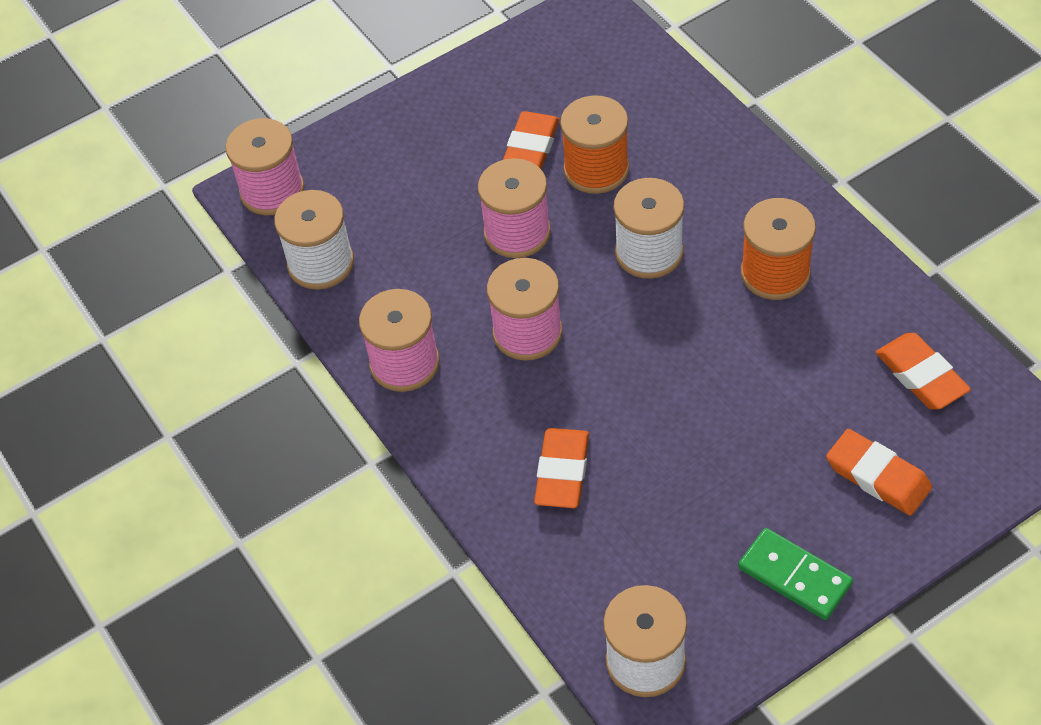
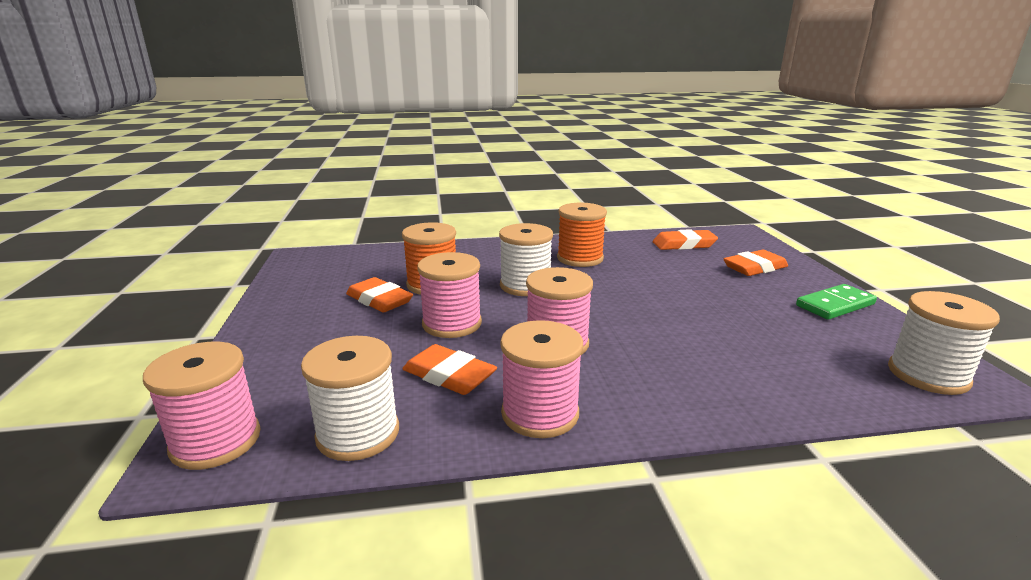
camera: 70 degrees left, 30 degrees down
orange eraser [534,428,589,508] -> orange eraser moved to [402,344,497,395]

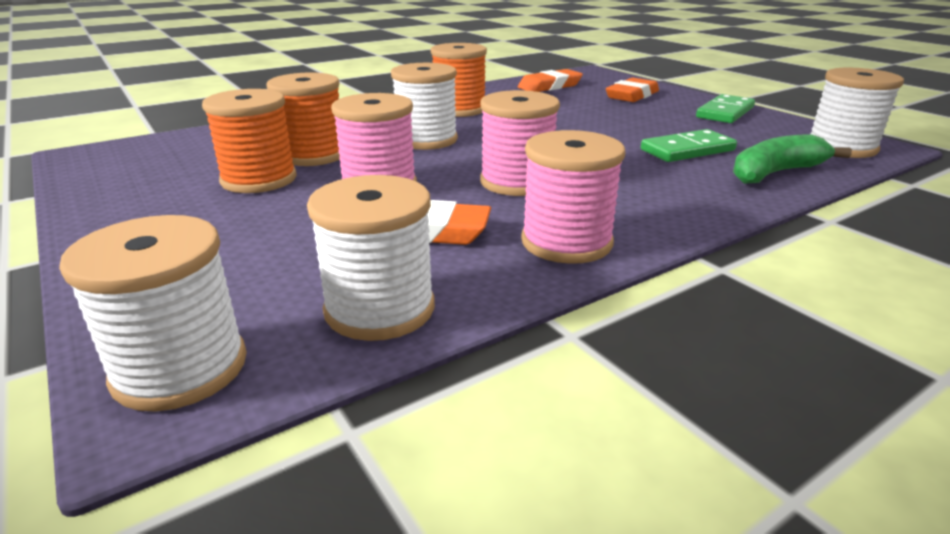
camera: 25 degrees left, 5 degrees up
pink spool [143,342,261,470] -> white spool [59,215,247,412]
orange eraser [346,277,413,313] -> orange spool [202,89,297,193]
none -> green domino [641,129,737,162]
none -> green banana [733,134,852,184]

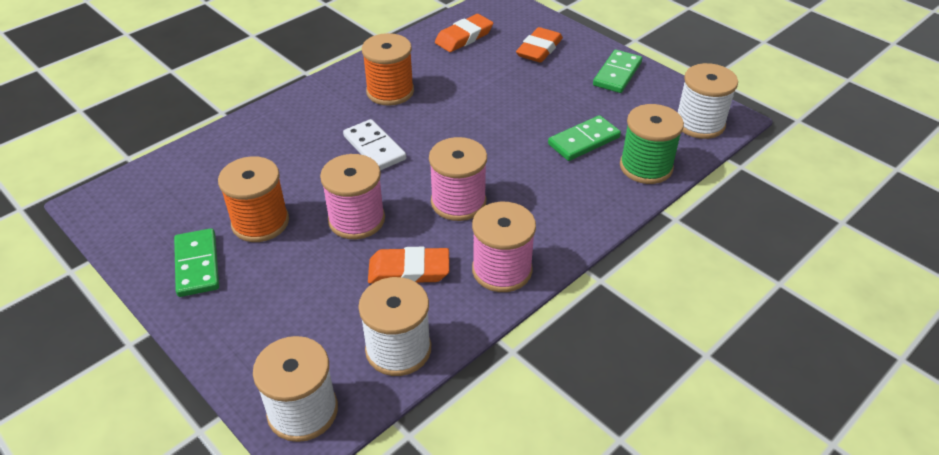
camera: 10 degrees left, 15 degrees up
orange spool [266,72,340,166] -> none
white spool [391,63,458,150] -> white domino [343,119,406,171]
green banana [733,134,852,184] -> green spool [620,104,684,184]
none -> green domino [174,228,219,297]

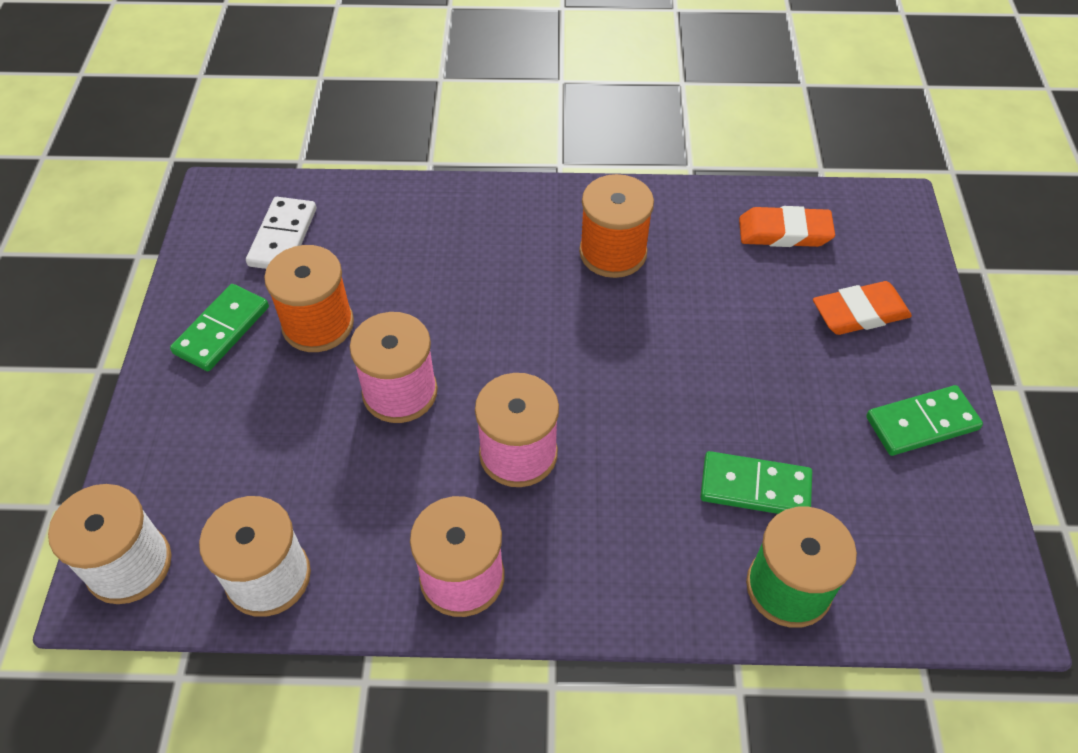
camera: 45 degrees right, 10 degrees up
white domino [343,119,406,171] -> white domino moved to [246,197,316,269]
orange eraser [368,247,449,283] -> none
white spool [677,63,738,139] -> none

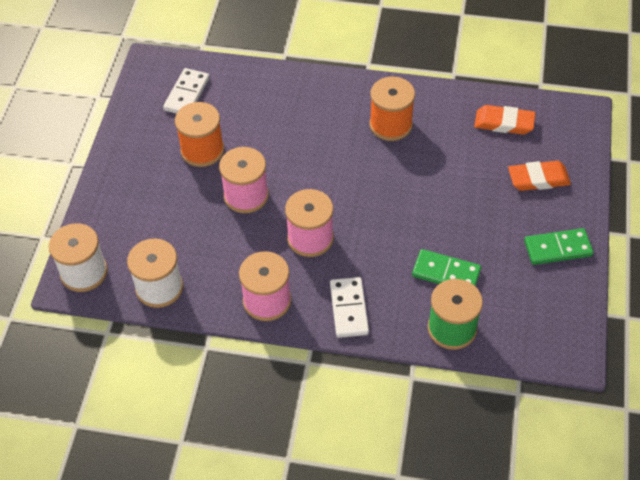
camera: 10 degrees right, 0 degrees up
green domino [170,284,269,371] -> none
none -> white domino [330,277,369,338]

